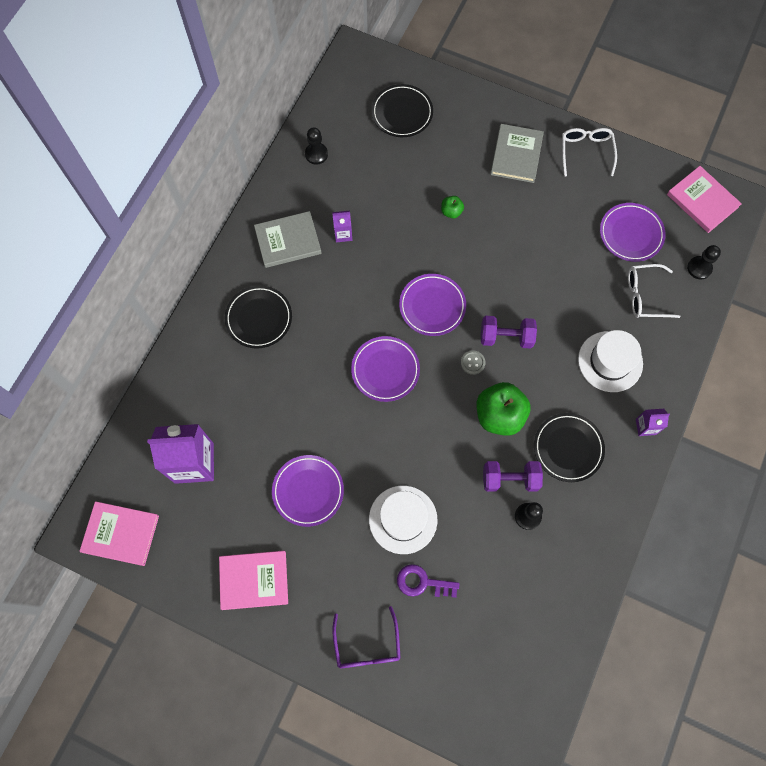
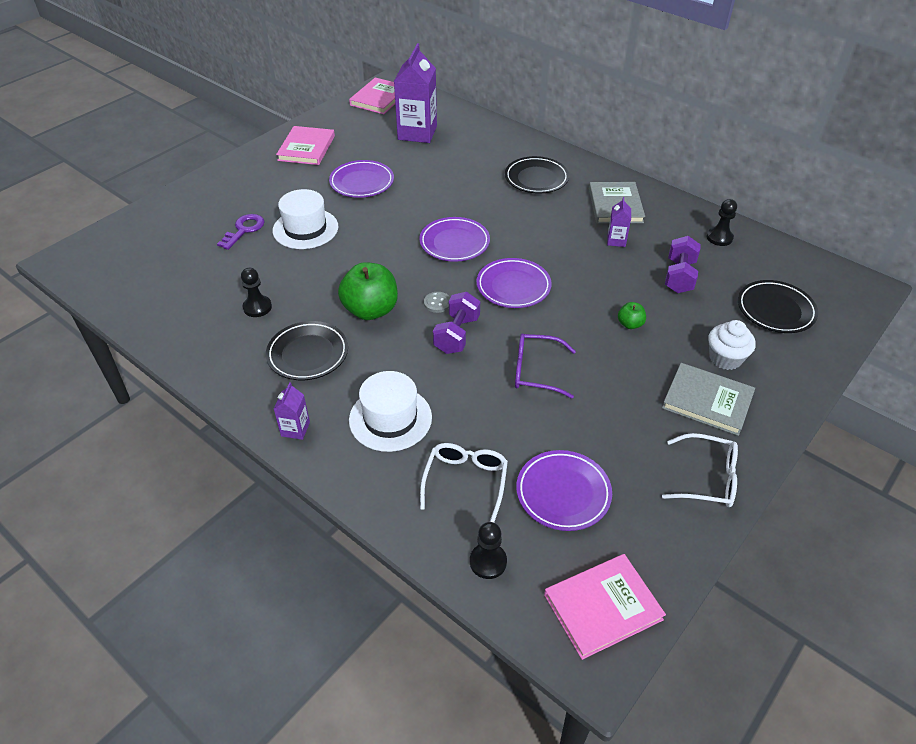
camera: 105 degrees right, 25 degrees down
purple glasses [333,606,401,668] -> purple glasses moved to [515,334,576,399]
purple dumbbell [483,461,543,492] -> purple dumbbell moved to [665,236,701,293]
none -> white cupcake [708,320,756,370]

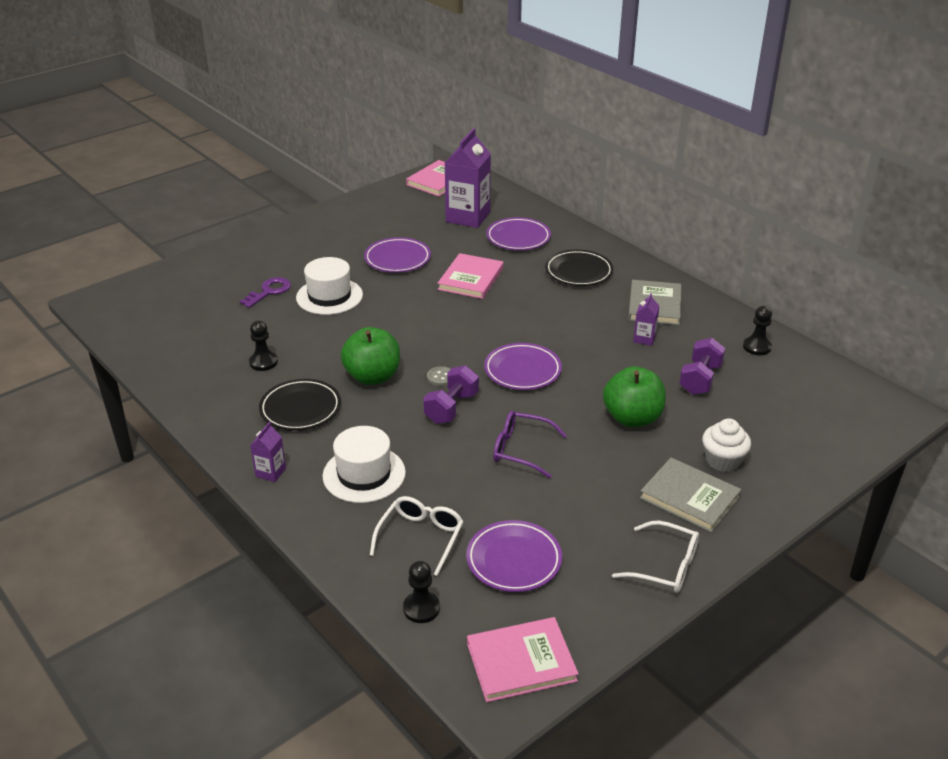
camera: 10 degrees right, 10 degrees down
pink book [276,126,335,165] -> pink book moved to [438,253,504,299]
purple plate [419,217,490,262] -> purple plate moved to [486,217,551,250]
green apple [618,302,646,329] -> green apple [603,366,666,427], size x2.13
black plate [738,280,818,333] -> none

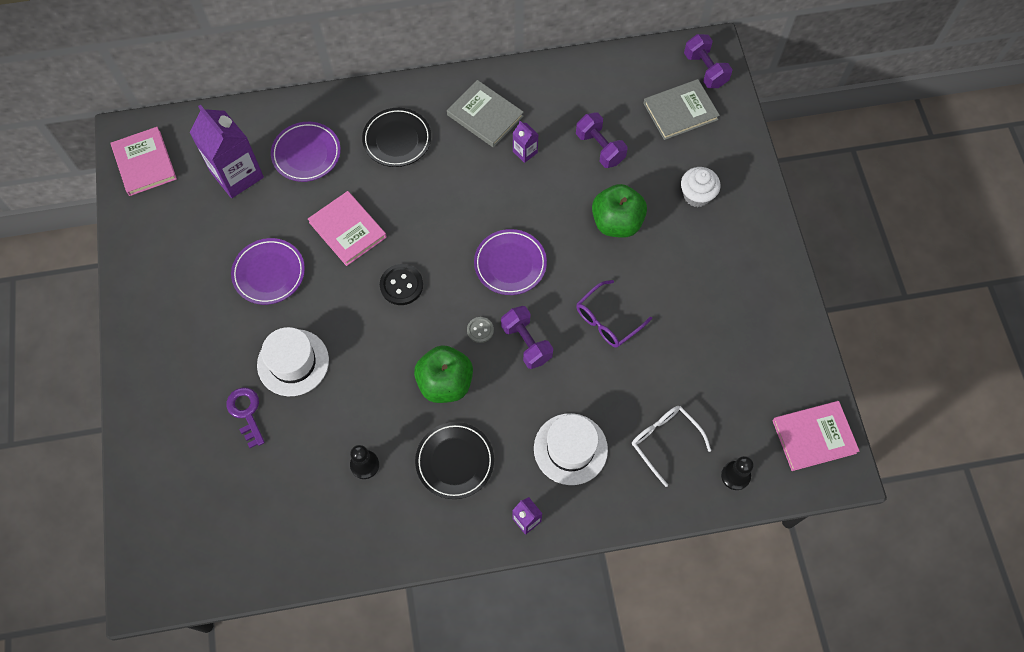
camera: 60 degrees left, 30 degrees up
purple plate [466,520,562,592] -> none
pink book [467,617,579,702] -> pink book turned 60 degrees clockwise [772,401,860,471]
white glasses [612,521,699,593] -> none
grey book [640,458,741,532] -> grey book moved to [643,79,720,140]
black pawn [743,306,772,355] -> none
none -> black button [380,264,423,305]
none -> purple dumbbell [684,34,732,88]

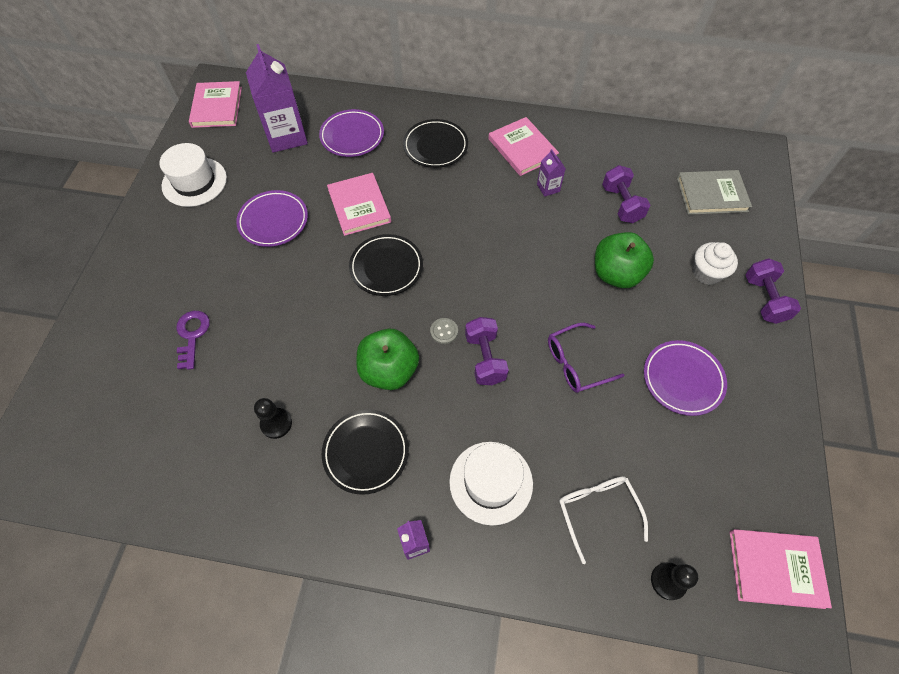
camera: 20 degrees right, 5 degrees down
white hat [257,327,329,396] -> white hat moved to [159,143,227,207]
black button [380,264,423,305] -> black plate [349,234,423,296]
grey book [447,80,524,148] -> pink book [488,117,559,176]
purple plate [474,229,547,295] -> purple plate moved to [644,340,727,416]
purple dumbbell [684,34,732,88] -> purple dumbbell moved to [745,258,801,324]

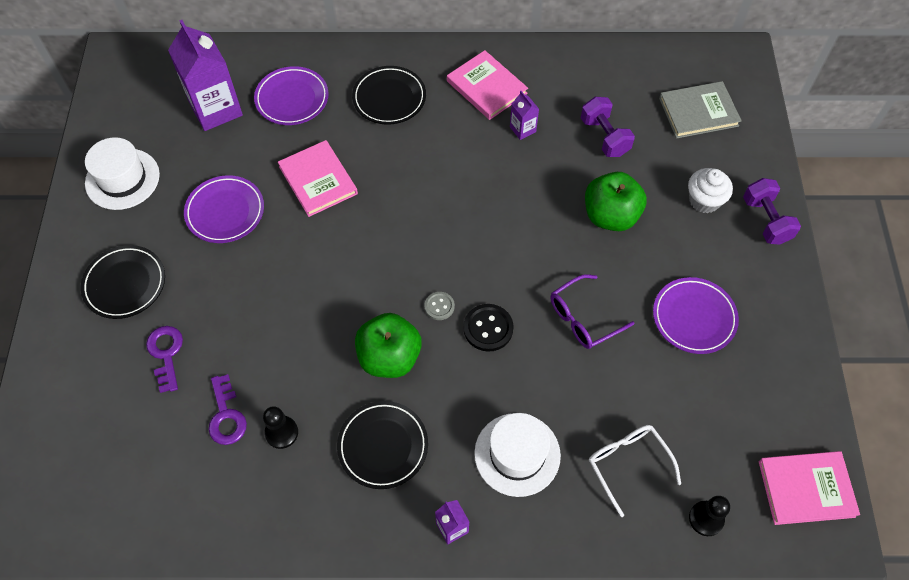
camera: 10 degrees left, 0 degrees up
pink book [189,81,242,128] -> none
black plate [349,234,423,296] -> black plate moved to [81,245,165,319]
purple dumbbell [465,317,509,385] -> black button [463,304,514,352]
none -> purple key [208,374,247,445]

